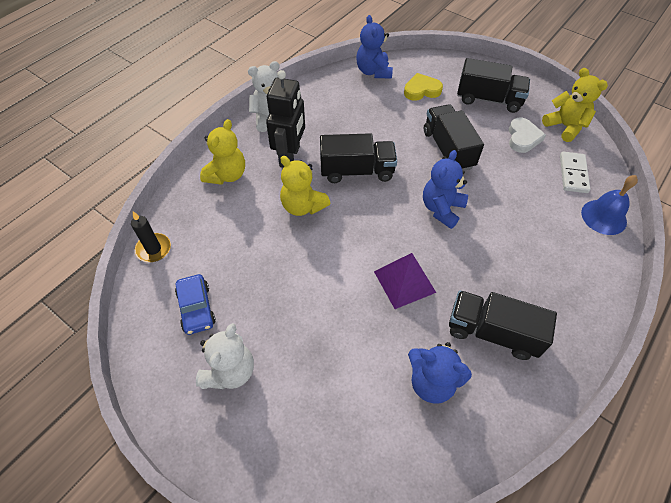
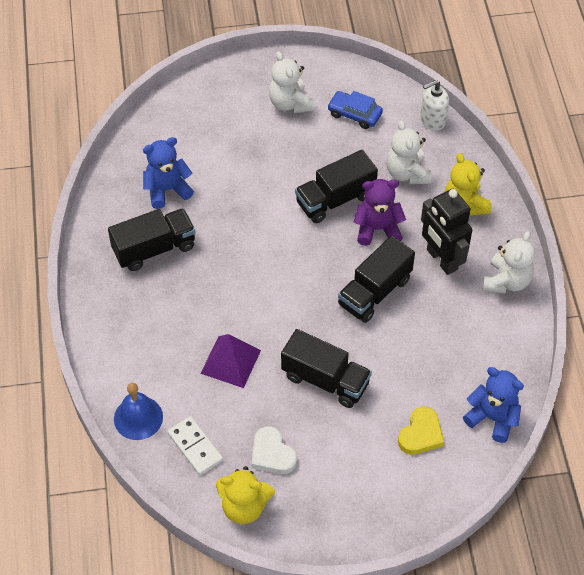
camera: 135 degrees right, 0 degrees up
black candle [131,212,171,262] -> white soap dispenser [420,80,449,131]
yellow teddy bear [280,156,331,216] -> purple teddy bear [353,179,406,246]
purple pyramid [374,253,436,309] -> purple pyramid moved to [200,334,261,388]
blue teddy bear [423,150,468,229] -> none
black truck [457,58,530,113] -> black truck moved to [295,150,378,223]
none -> white teddy bear [386,120,431,184]

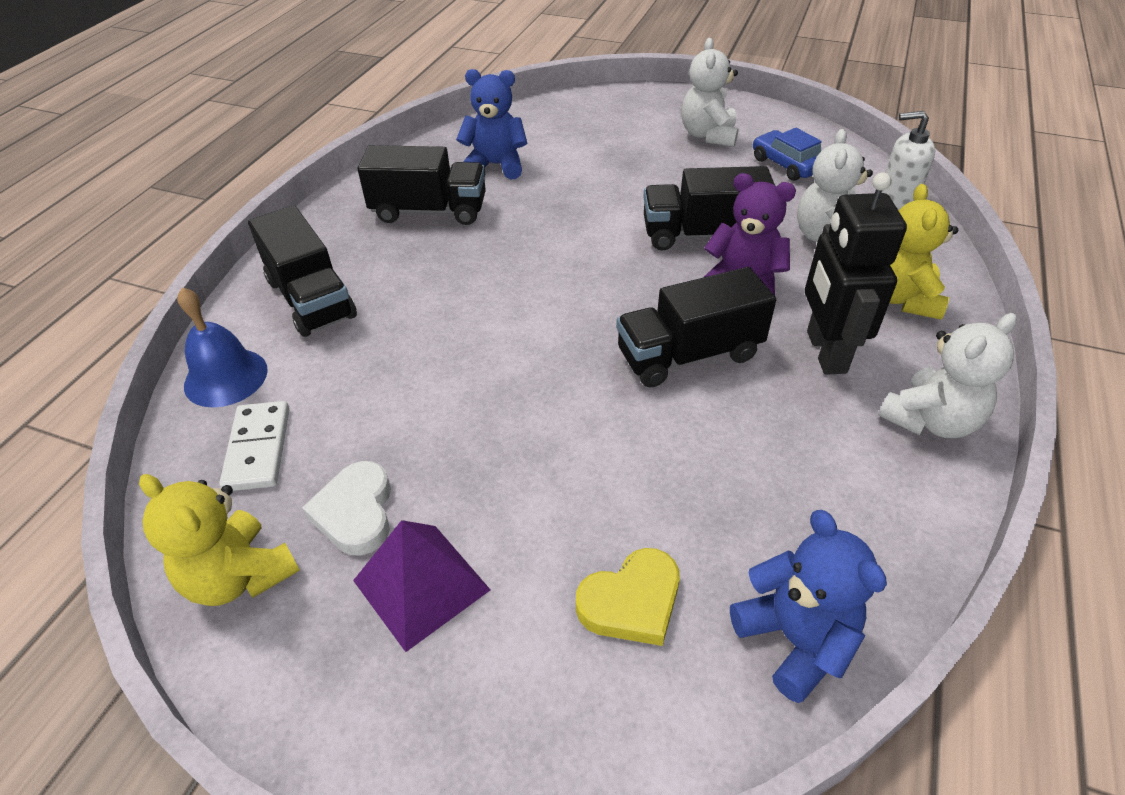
camera: 30 degrees right, 10 degrees down
purple pyramid [200,334,261,388] -> purple pyramid moved to [353,520,490,652]
black truck [281,329,372,408] -> black truck moved to [248,205,357,337]

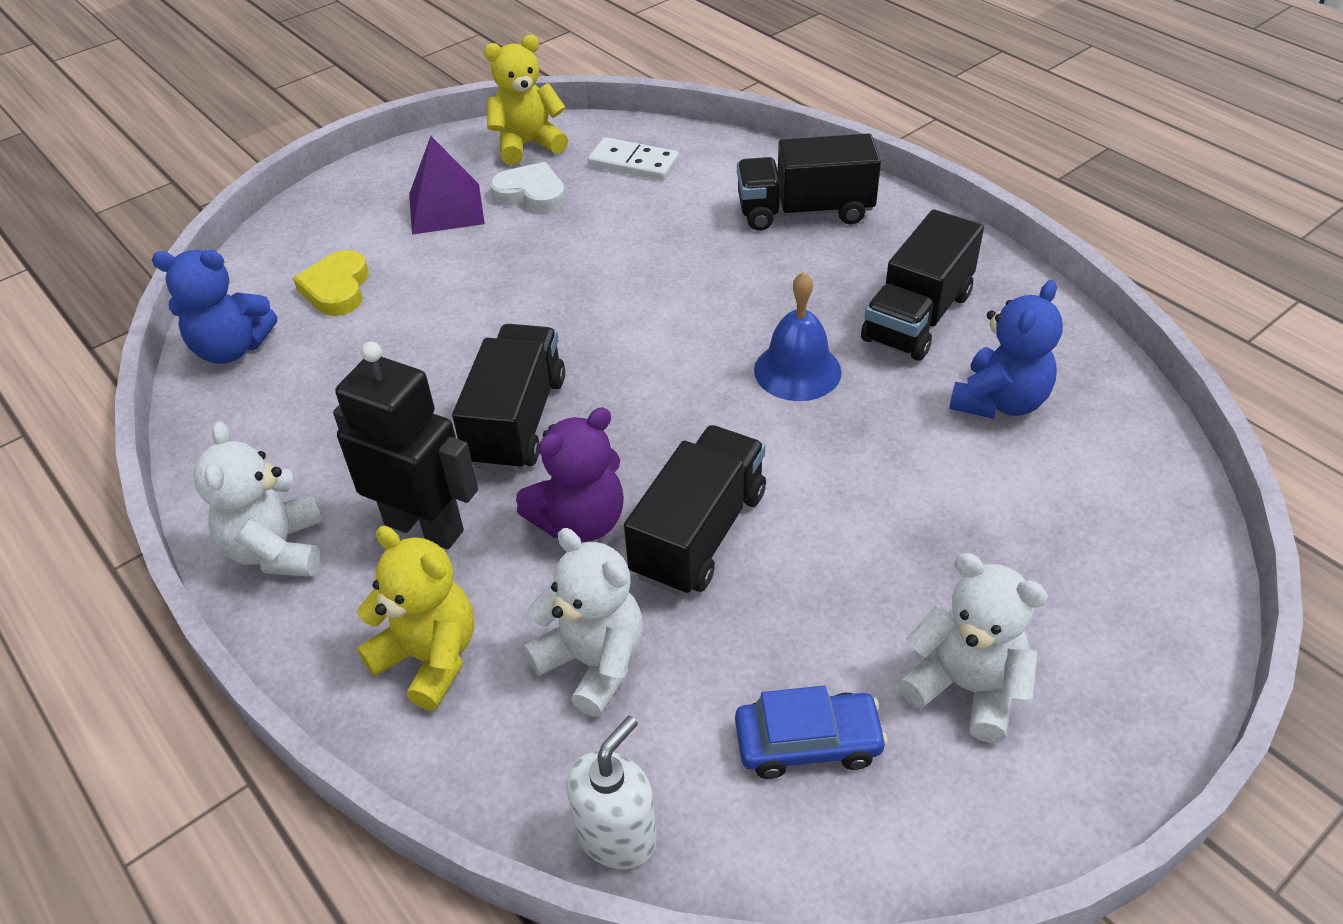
camera: 120 degrees right, 0 degrees up
blue bell [177,287,268,408] -> blue bell moved to [754,272,842,401]

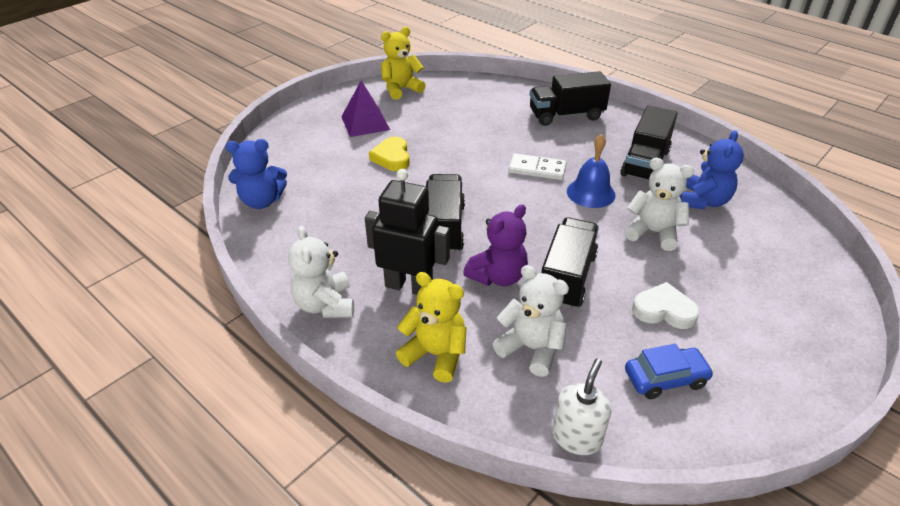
camera: 10 degrees left, 5 degrees down
yellow heart [293,250,369,316] -> yellow heart moved to [369,137,410,171]
white heart [490,162,566,213] -> white heart moved to [632,282,700,329]
white domino [588,137,679,181] -> white domino moved to [508,153,566,180]
white teddy bear [898,553,1048,743] -> white teddy bear moved to [624,158,694,251]

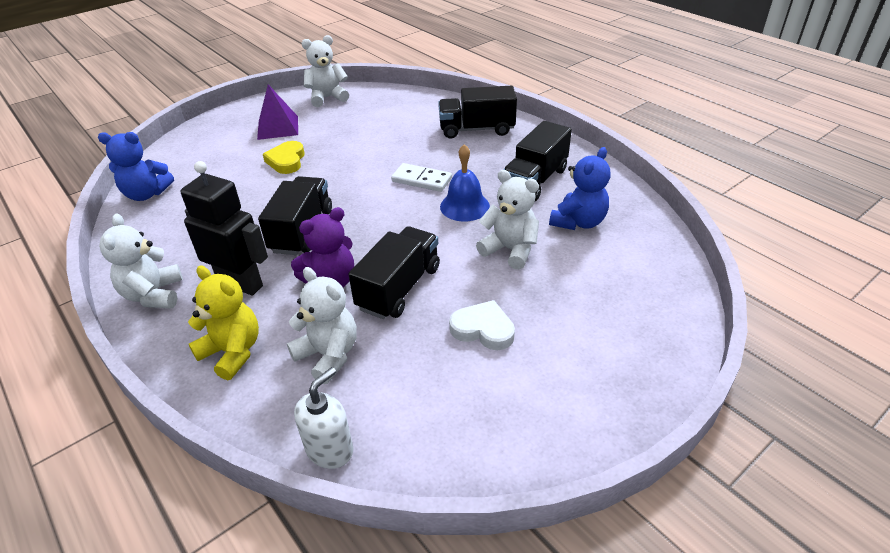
camera: 10 degrees right, 0 degrees up
yellow teddy bear [381,27,426,100] -> white teddy bear [302,35,349,107]
blue car [625,344,714,399] -> none

